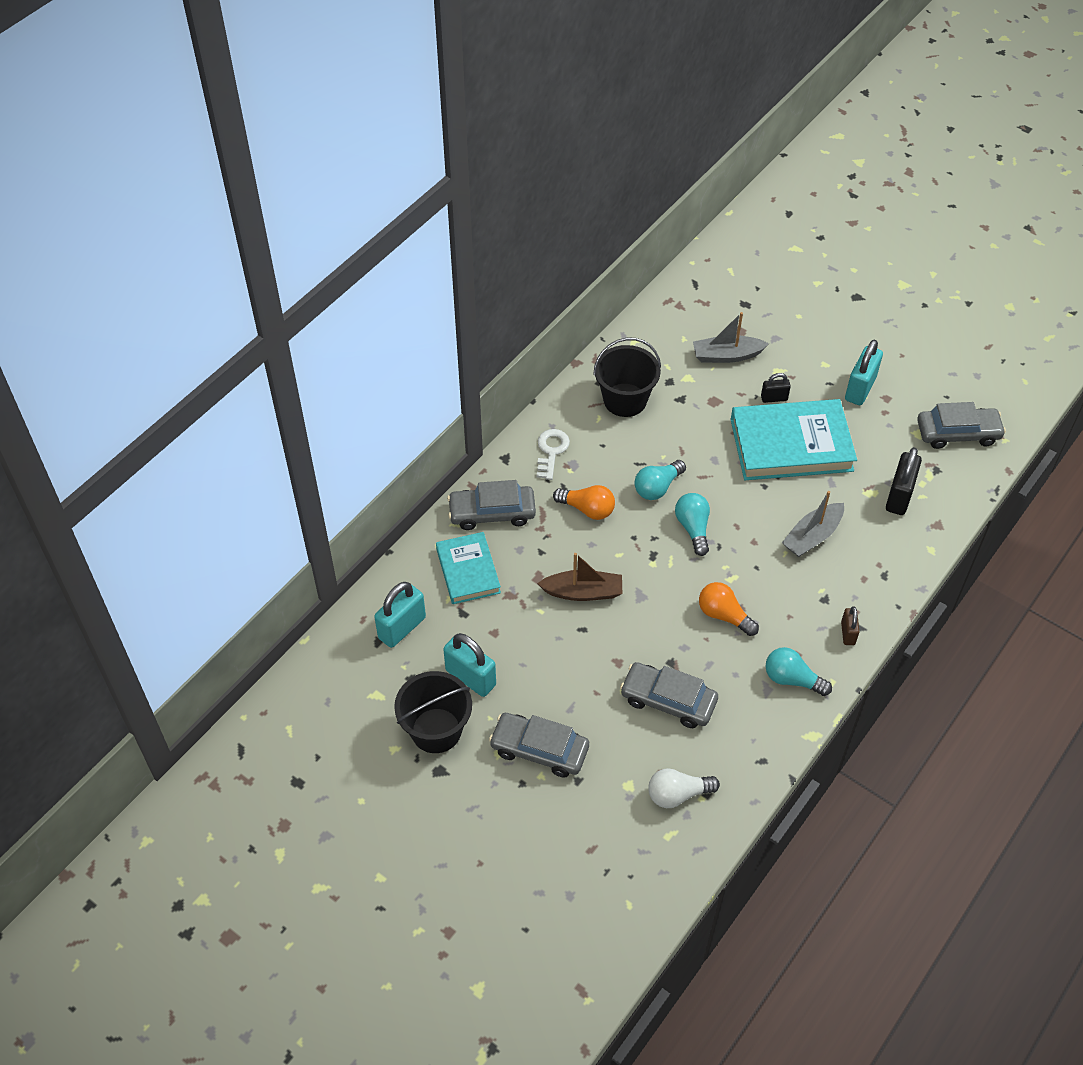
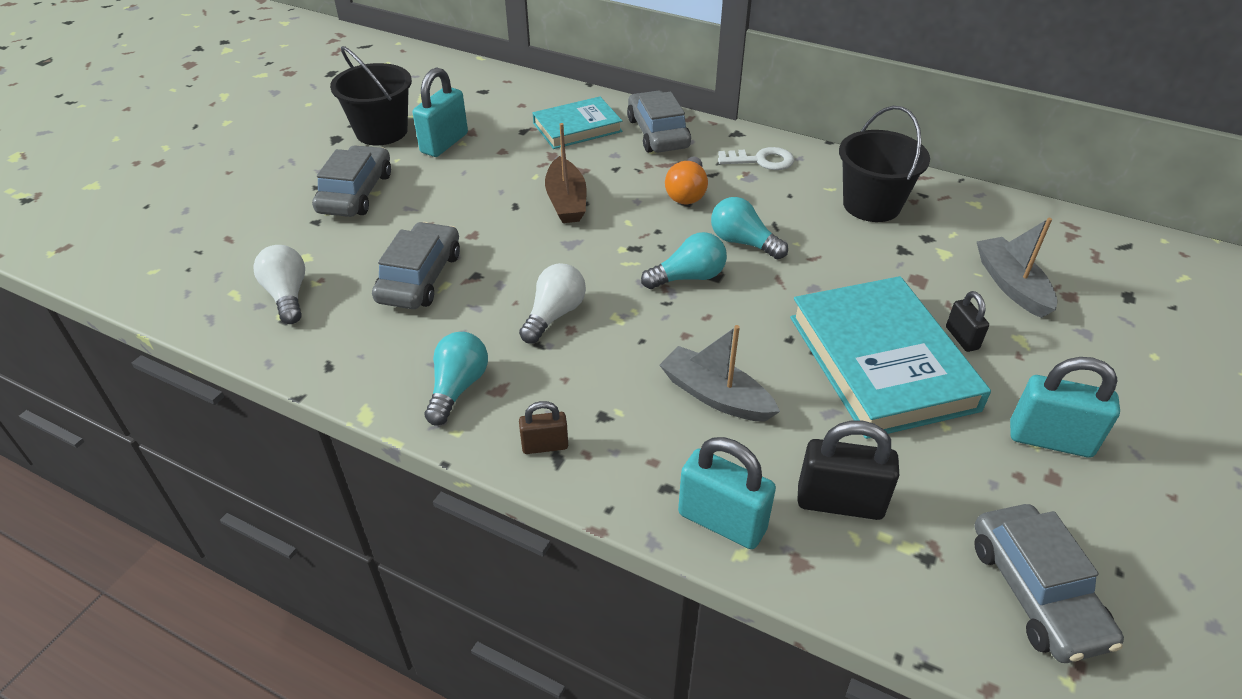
camera: 80 degrees right, 10 degrees down
turquoise padlock [374,582,426,648] -> turquoise padlock moved to [678,437,776,549]
orange light bulb [699,582,759,636] -> white light bulb [519,263,586,343]

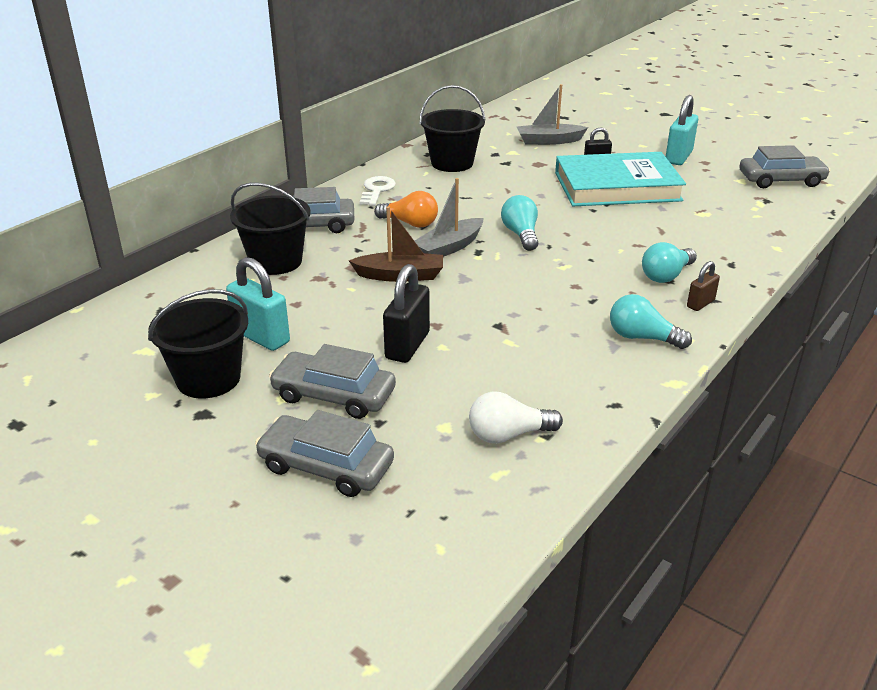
camera: 80 degrees left, 10 degrees down
grey car [372,222,460,309] -> grey car moved to [255,410,394,497]
white light bulb [519,263,586,343] -> none
brown padlock [519,401,568,454] -> brown padlock turned 45 degrees clockwise [687,261,720,311]
turquoise book [533,96,622,149] -> black bucket [230,183,311,275]
grey boat [660,325,780,422] -> grey boat moved to [415,178,483,257]
turquoise padlock [678,437,776,549] -> none
turquoise light bulb [711,197,788,259] -> turquoise light bulb moved to [642,242,697,283]
black padlock [797,421,899,520] -> black padlock moved to [383,264,430,363]

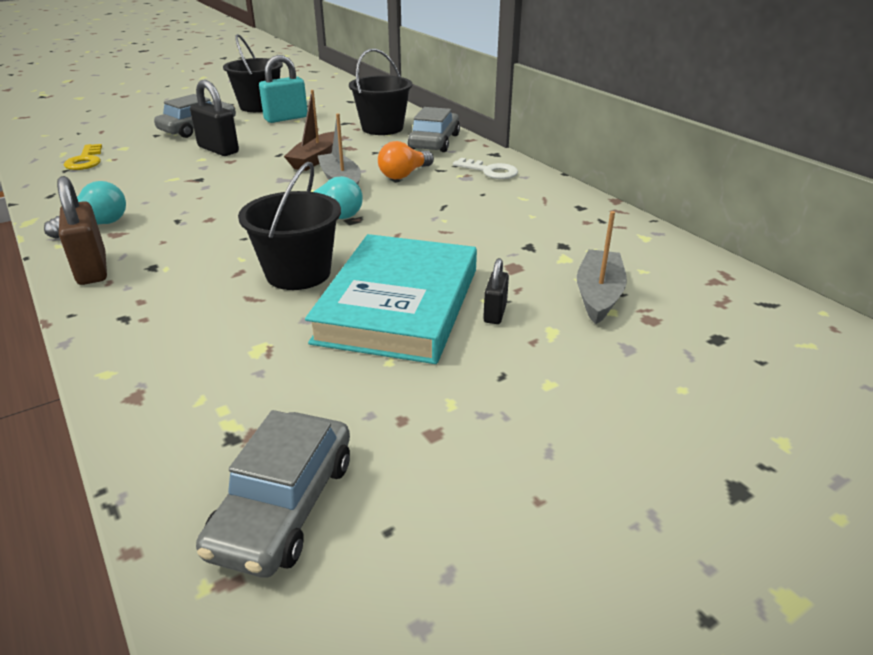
camera: 110 degrees right, 0 degrees up
grey car [255,410,394,497] -> none
black bucket [420,85,485,172] -> black bucket moved to [238,162,341,290]
white light bulb [469,392,563,444] -> yellow key [64,144,102,170]
turquoise light bulb [642,242,697,283] -> none
turquoise padlock [666,95,698,165] -> none
brown padlock [687,261,720,311] -> brown padlock [57,176,107,285], size x1.76

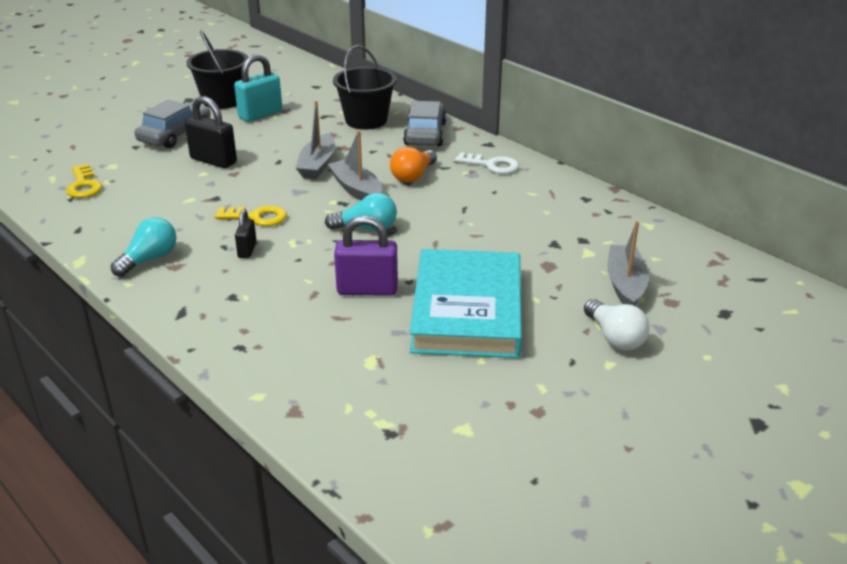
camera: 10 degrees left, 0 degrees up
brown padlock [57,176,107,285] -> none
grey car [196,410,350,578] -> none
black bucket [238,162,341,290] -> purple padlock [334,215,398,296]
brown boat [284,90,334,171] -> grey boat [296,101,335,179]
black padlock [483,258,509,324] -> black padlock moved to [235,209,257,258]
none -> yellow key [215,206,287,226]
none -> white light bulb [584,299,650,351]

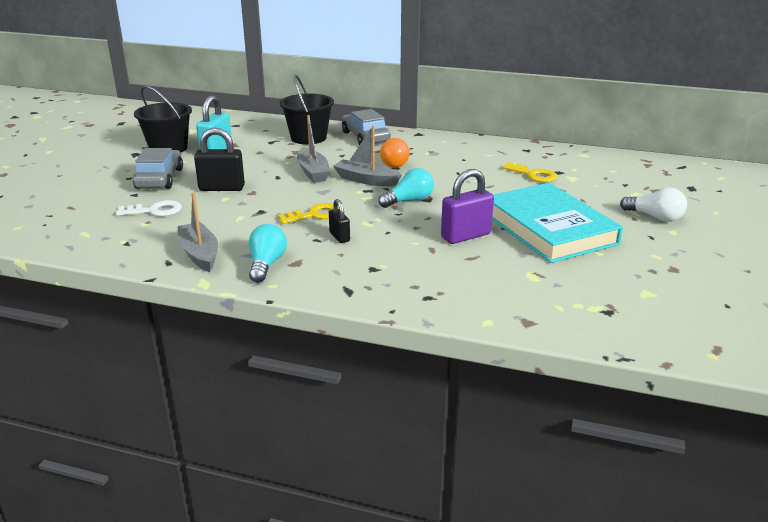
camera: 30 degrees left, 5 degrees down
yellow key [66,164,102,198] -> yellow key moved to [502,162,557,182]
white key [455,152,519,174] -> white key moved to [116,200,182,216]
grey boat [607,221,649,306] -> grey boat moved to [178,193,218,272]

